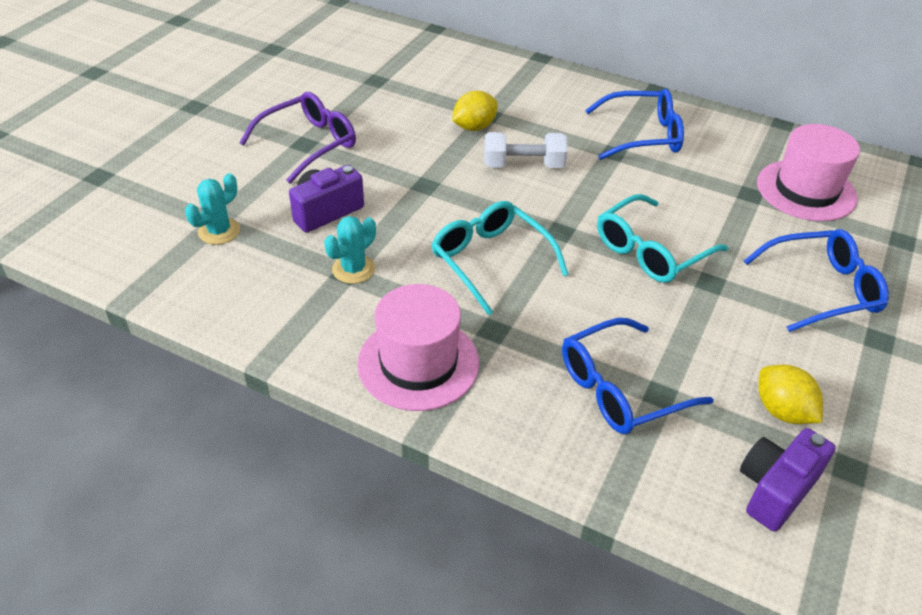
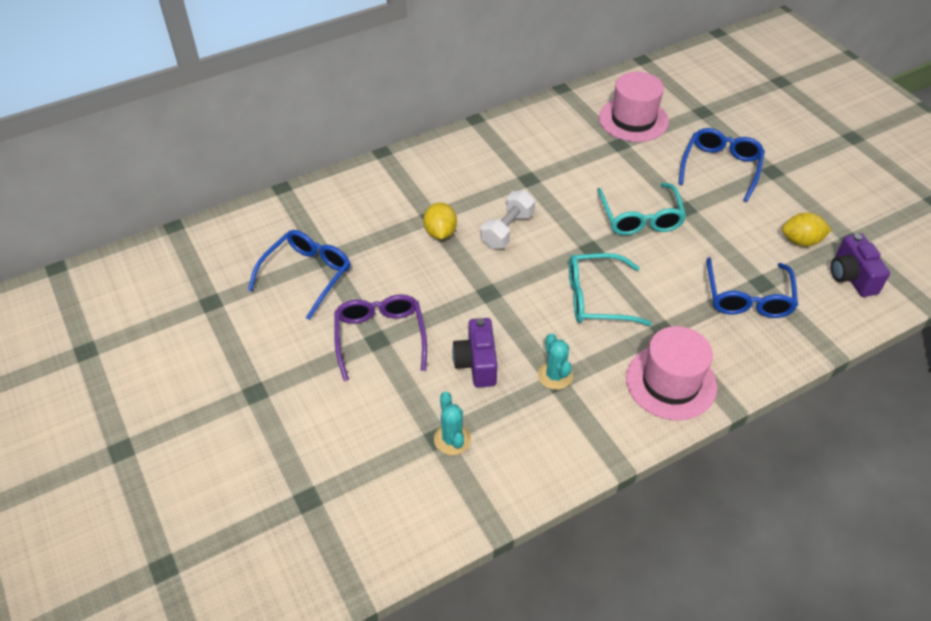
camera: 55 degrees left, 5 degrees up
blue glasses [585,89,684,160] -> blue glasses moved to [248,230,350,320]

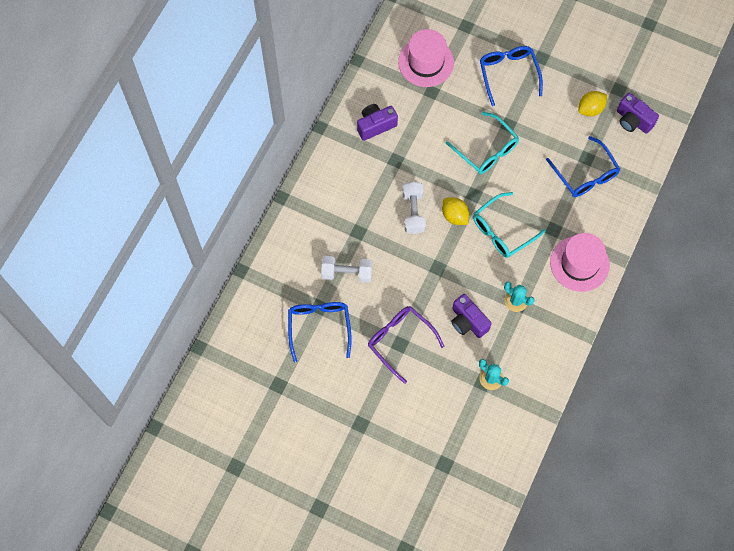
camera: 35 degrees left, 20 degrees up
yellow lemon [423,202,457,239] -> yellow lemon moved to [442,197,469,225]
none -> white dumbbell [321,256,373,283]
none -> purple camera [357,104,398,141]

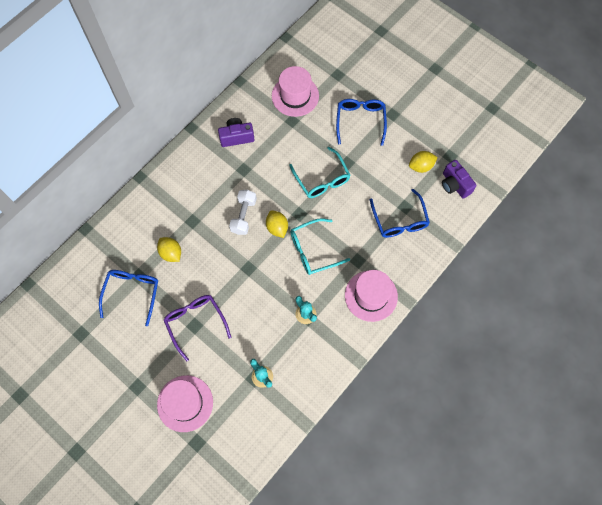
camera: 15 degrees right, 0 degrees up
white dumbbell [321,256,373,283] -> yellow lemon [157,237,181,262]
purple camera [451,294,492,338] -> none
none -> pink hat [157,375,213,432]

